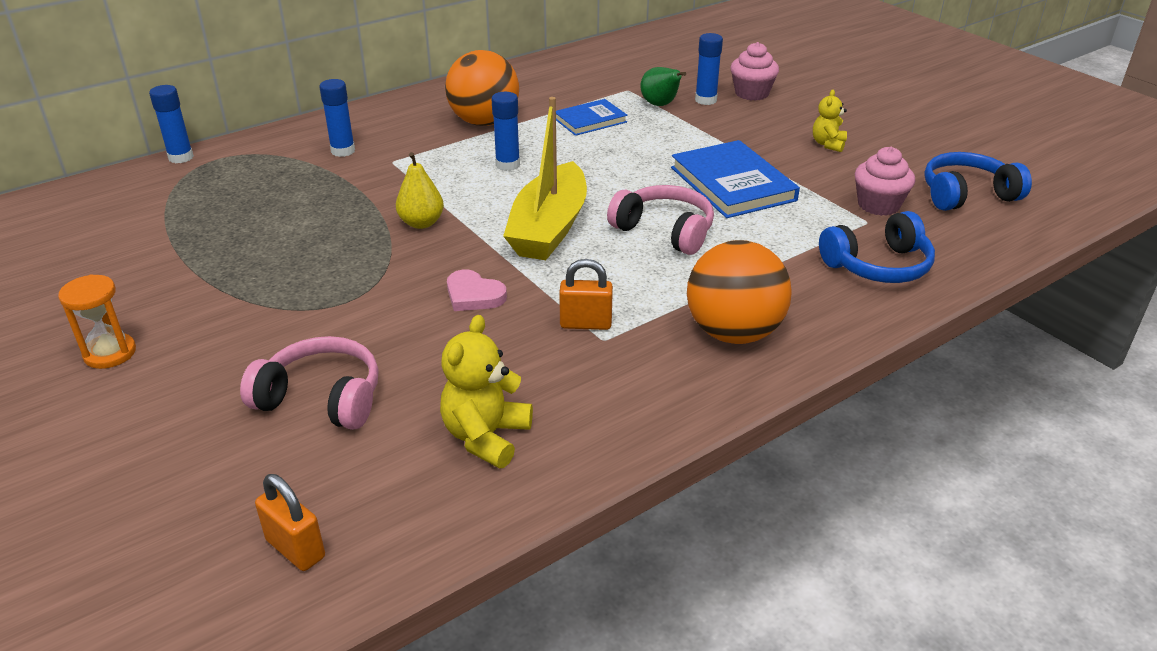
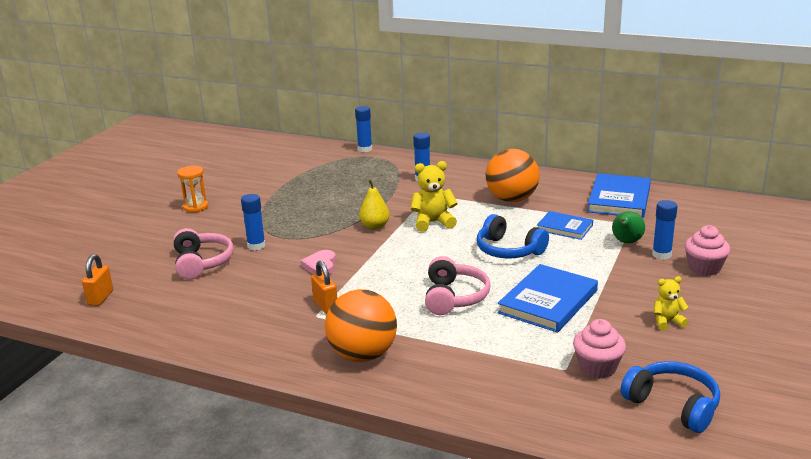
camera: 60 degrees right, 10 degrees down
yellow teddy bear [440,315,533,468] -> yellow teddy bear moved to [411,161,458,232]
blue glue stick [491,92,520,171] -> blue glue stick moved to [241,194,265,250]
yellow boat [503,97,587,260] -> none
blue headphones [819,211,935,283] -> blue headphones moved to [477,214,549,258]
none -> blue book [587,173,651,218]

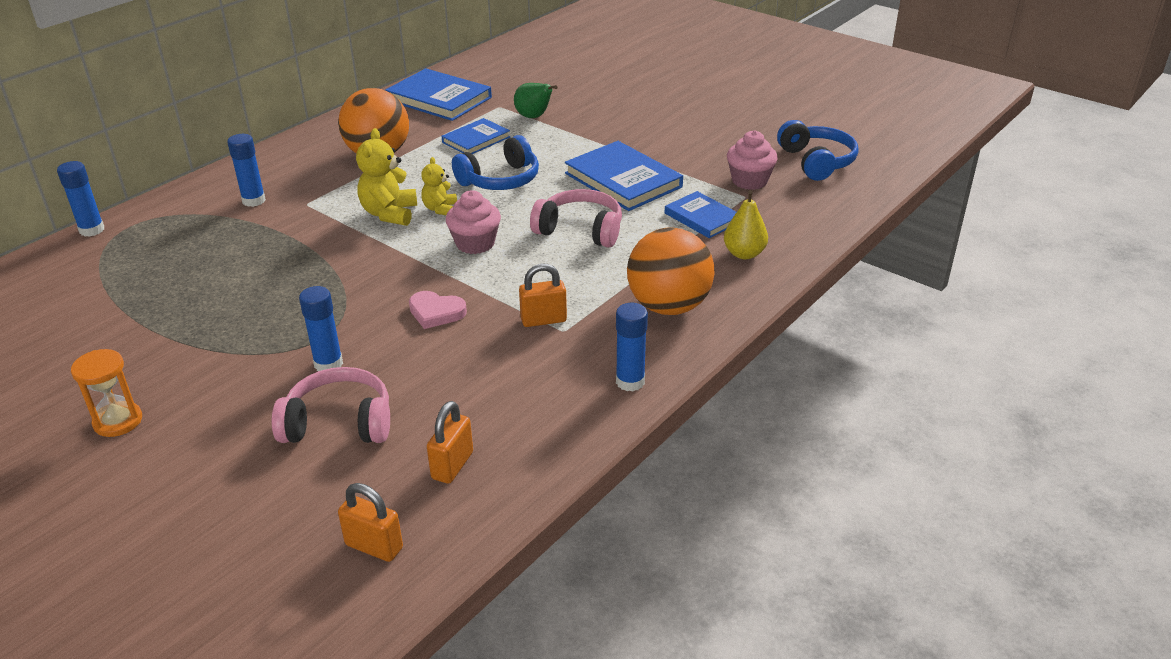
camera: 75 degrees left, 10 degrees up
yellow pear [359,179,390,230] -> yellow pear moved to [724,190,768,259]
blue headphones [621,361,720,433] -> blue headphones turned 105 degrees clockwise [777,120,858,181]
blue glue stick [652,200,678,260] -> blue glue stick moved to [616,303,648,392]
yellow teddy bear [654,276,689,330] -> yellow teddy bear moved to [421,157,457,215]
pink cupcake [685,225,730,276] -> pink cupcake moved to [446,190,501,254]
none -> orange padlock [427,401,473,484]
none -> blue book [665,191,736,238]

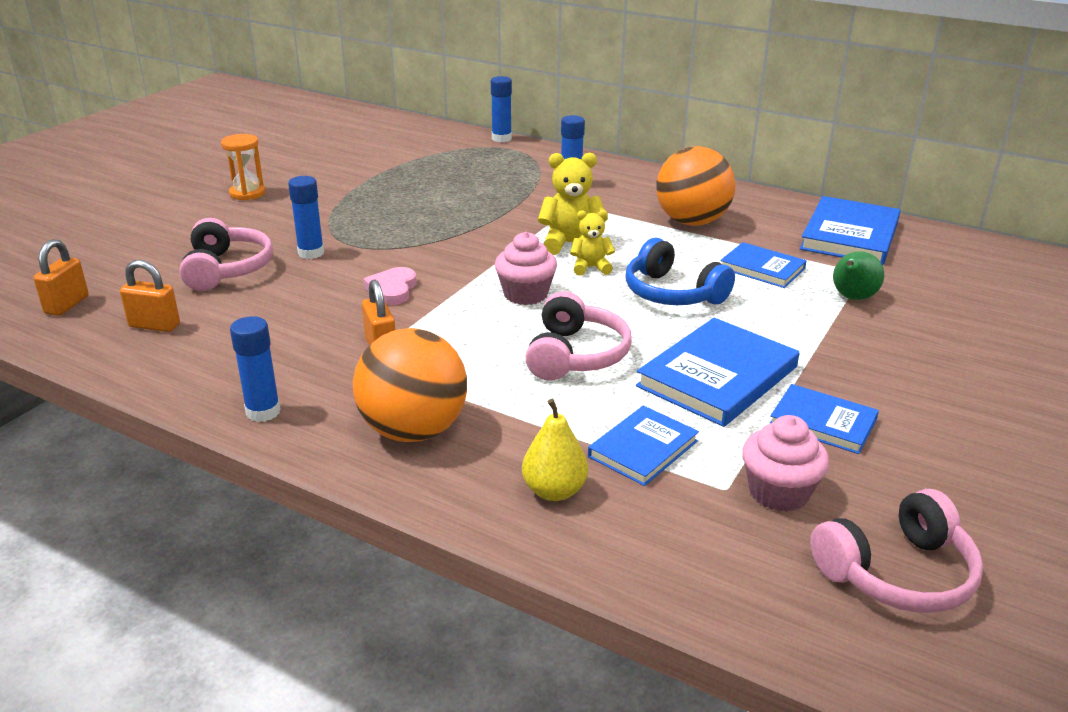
camera: 80 degrees right, 5 degrees down
blue headphones [777,120,858,181] -> pink headphones [810,489,983,613]
none -> blue book [769,384,879,454]

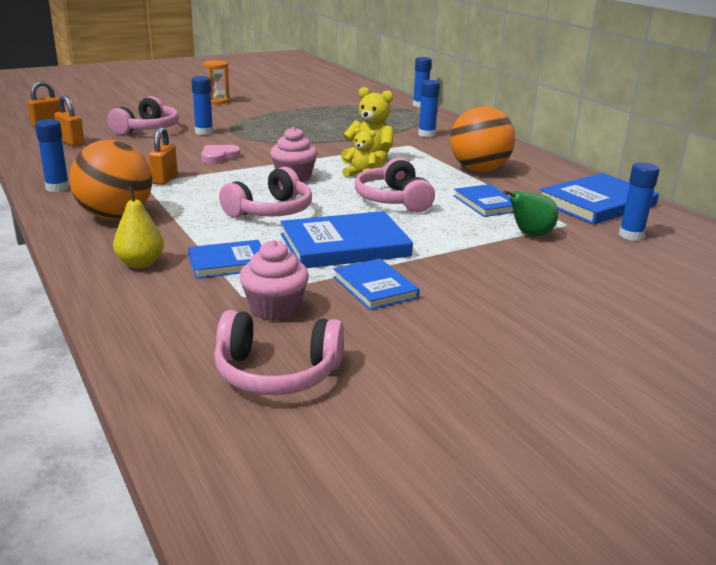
camera: 30 degrees right, 5 degrees down
blue headphones [625,238,735,305] -> pink headphones [355,157,435,212]
none -> blue glue stick [619,162,660,241]

